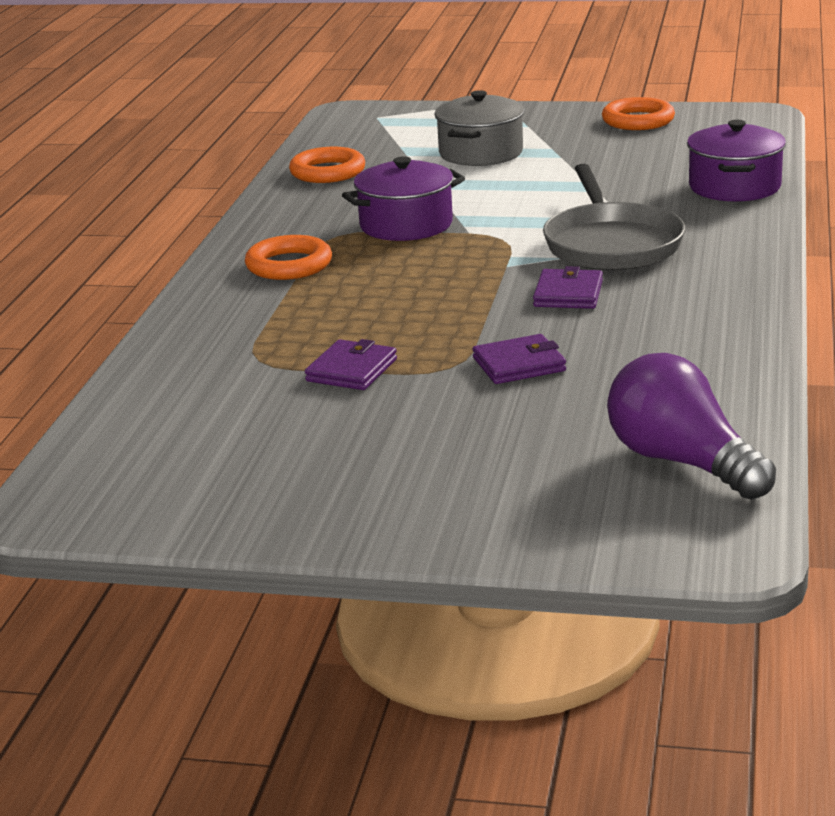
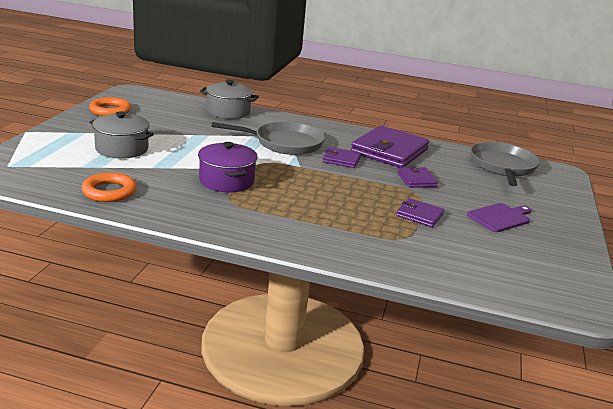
camera: 90 degrees left, 0 degrees up
orange ring [245,235,332,280] -> none
purple light bulb [607,353,776,500] -> grey pan [470,142,540,186]
purple pot [687,120,786,202] -> grey pot [200,80,259,119]
none -> purple wallet [351,125,429,168]
none -> purple cutting board [467,203,531,232]

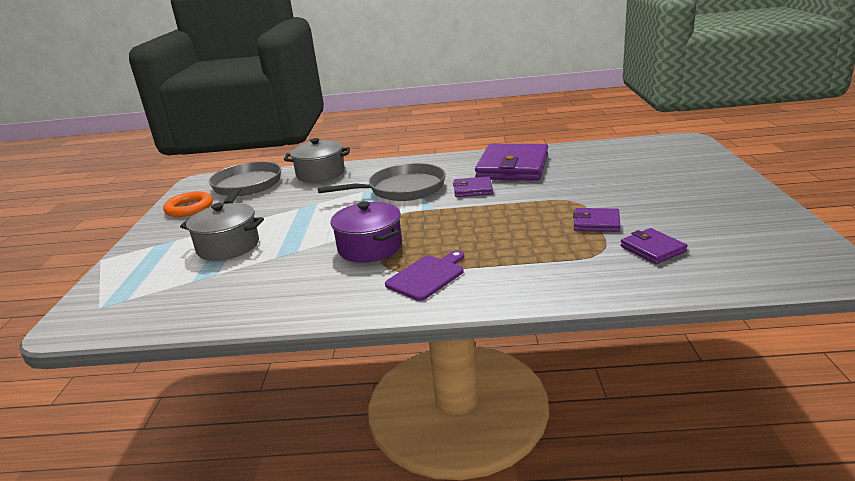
camera: 10 degrees left, 0 degrees up
orange ring [82,172,137,202] -> none
purple wallet [397,166,438,188] -> purple wallet moved to [620,228,688,264]
purple cutting board [467,203,531,232] -> purple cutting board moved to [385,250,464,301]
grey pan [470,142,540,186] -> grey pan moved to [209,162,281,204]

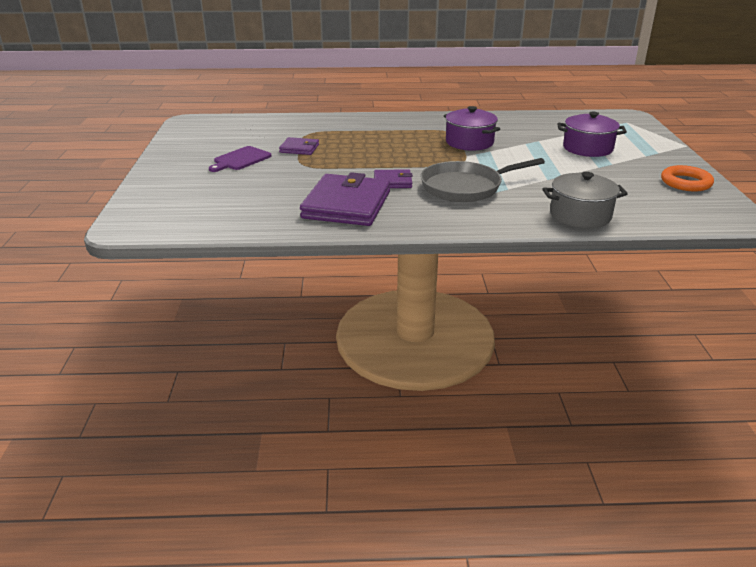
camera: 175 degrees right, 5 degrees up
grey pot [180,203,264,261] -> purple pot [558,111,627,157]
grey pan [209,162,281,204] -> none
purple cutting board [385,250,464,301] -> purple cutting board moved to [209,146,271,172]
purple wallet [620,228,688,264] -> none

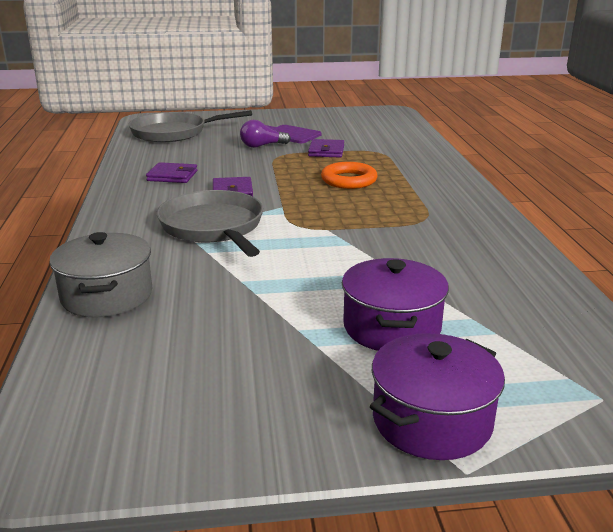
camera: 85 degrees right, 5 degrees down
purple wallet [300,172,390,226] -> purple wallet [146,162,197,183], size x0.49
purple pot [444,106,500,151] -> purple pot moved to [370,333,505,460]
orange ring [661,165,714,191] -> orange ring moved to [321,162,377,189]
none -> grey pan [128,110,252,142]
none -> purple light bulb [240,120,291,148]

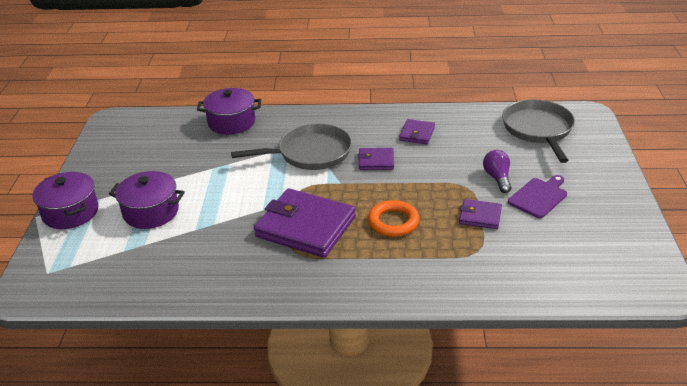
camera: 100 degrees right, 10 degrees up
grey pot [49,232,153,318] -> purple pot [197,88,261,134]
none -> purple wallet [254,188,356,258]

